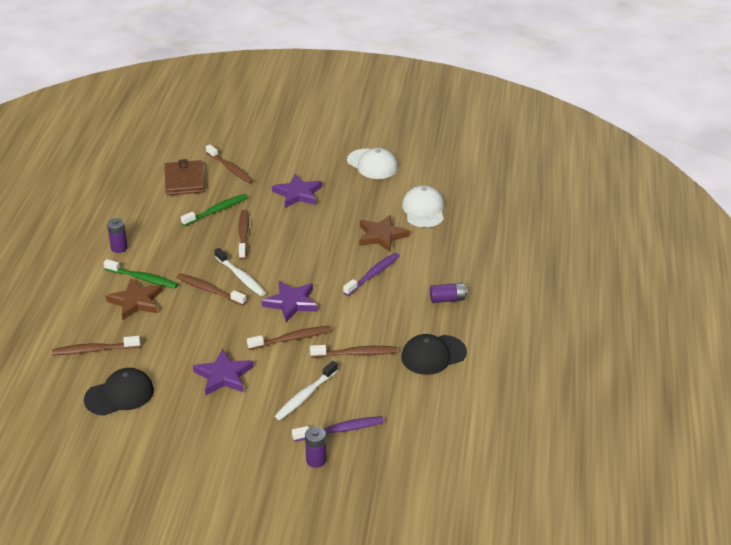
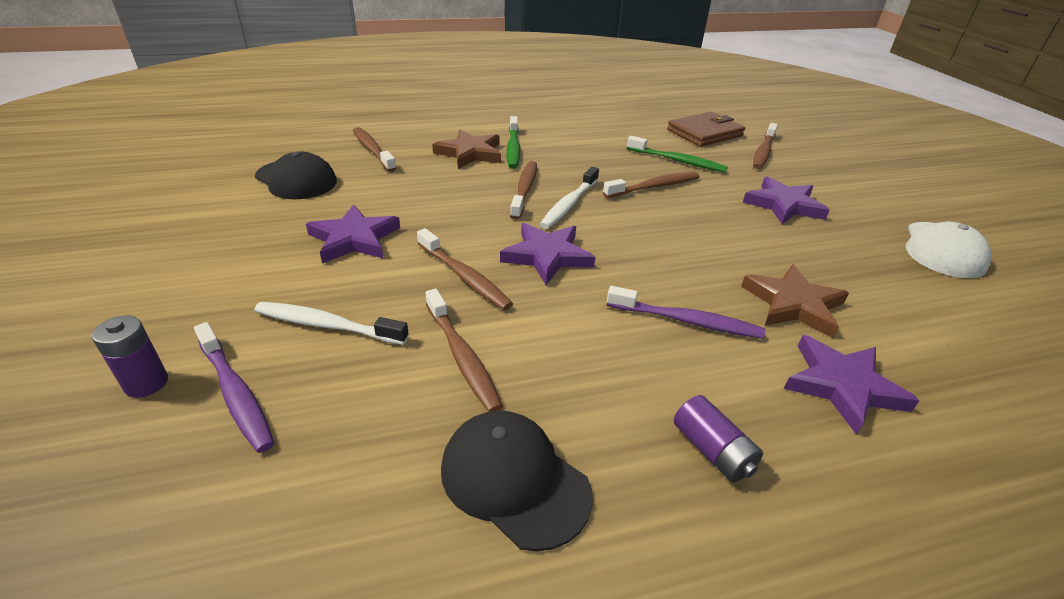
camera: 65 degrees right, 0 degrees up
purple battery [107,218,128,253] -> none
white cap [402,185,444,227] -> none
none -> purple star [784,335,920,435]

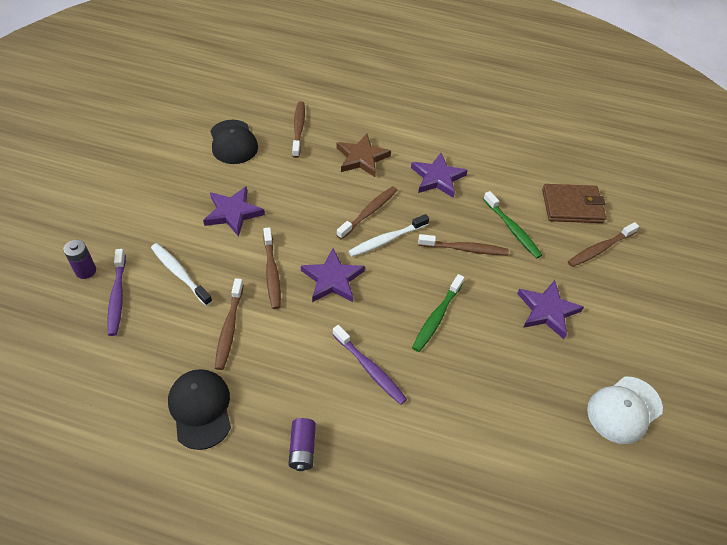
camera: 30 degrees right, 15 degrees up
green toothbrush [506,116,520,169] -> green toothbrush moved to [412,274,464,352]
brown star [741,264,849,338] -> none
purple star [784,335,920,435] -> purple star moved to [411,153,468,198]

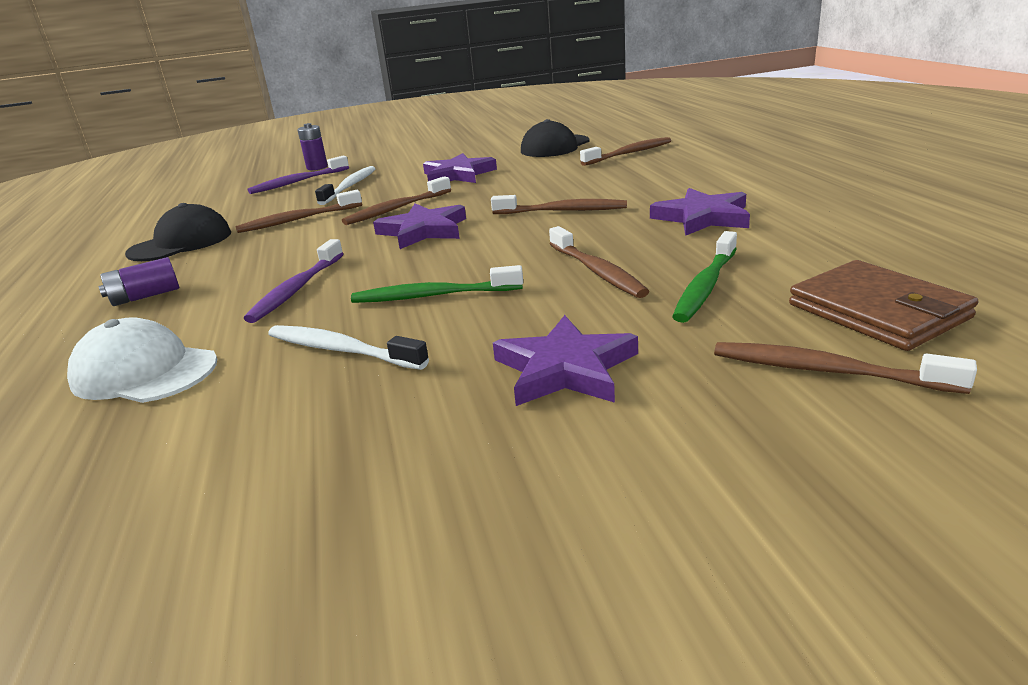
camera: 65 degrees right, 25 degrees down
brown star [336,134,391,177] -> none
white toothbrush [349,214,429,257] -> white toothbrush moved to [268,325,429,370]
white cap [587,377,663,444] -> white cap moved to [67,317,217,403]

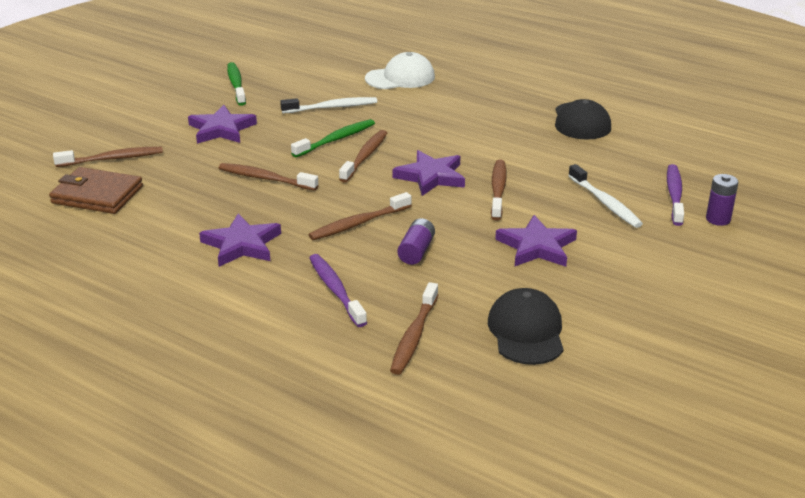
camera: 135 degrees right, 5 degrees up
purple battery [98,257,179,306] -> purple battery moved to [397,218,435,265]
brown toothbrush [235,190,362,233] -> brown toothbrush moved to [339,130,387,182]
purple toothbrush [244,239,343,323] -> purple toothbrush moved to [309,254,367,327]
green toothbrush [672,231,737,323] -> green toothbrush moved to [227,62,246,106]

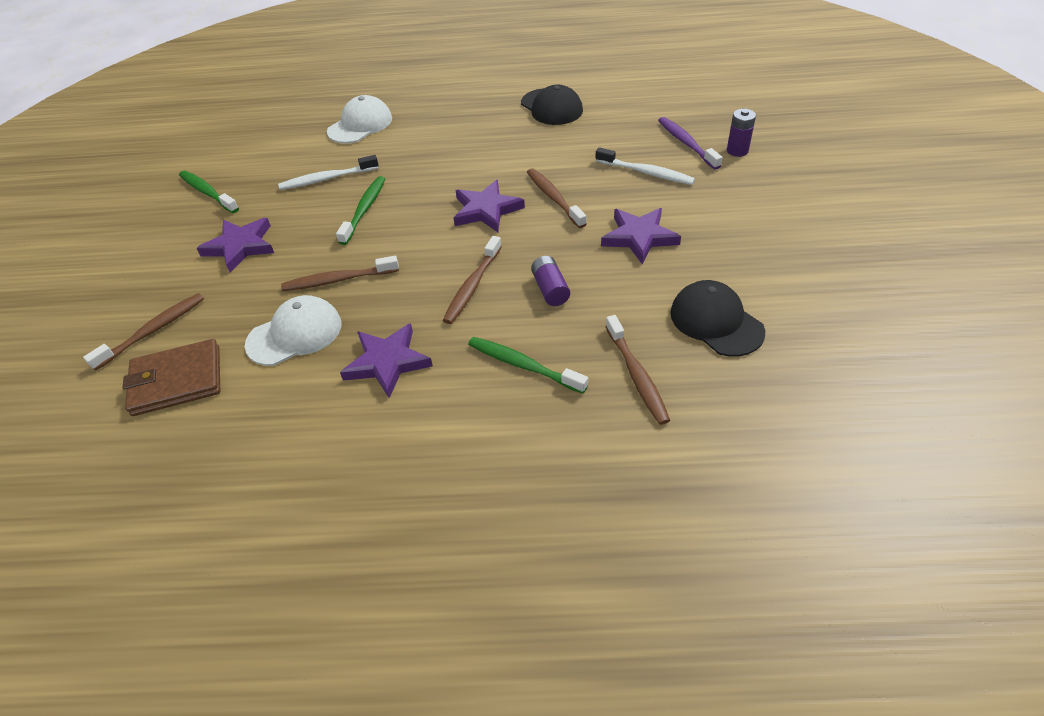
camera: 30 degrees left, 15 degrees up
white toothbrush [280,97,377,113] -> white toothbrush turned 150 degrees counterclockwise [278,155,379,190]
purple toothbrush [309,254,367,327] -> green toothbrush [468,337,588,394]
brown toothbrush [339,130,387,182] -> none
none -> white cap [245,295,341,366]

